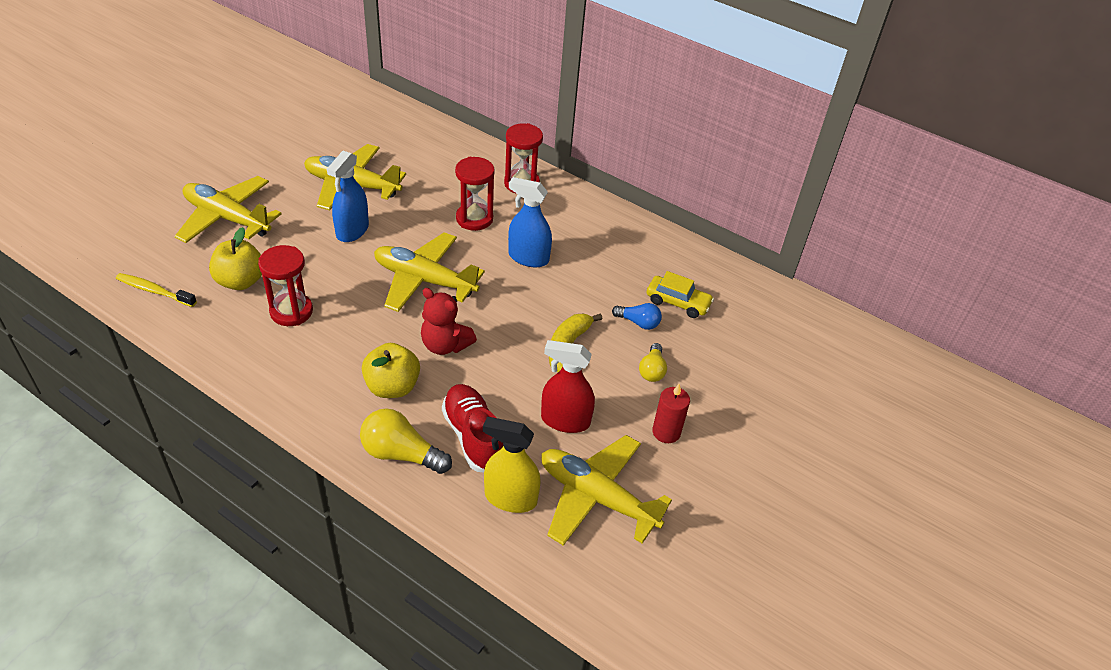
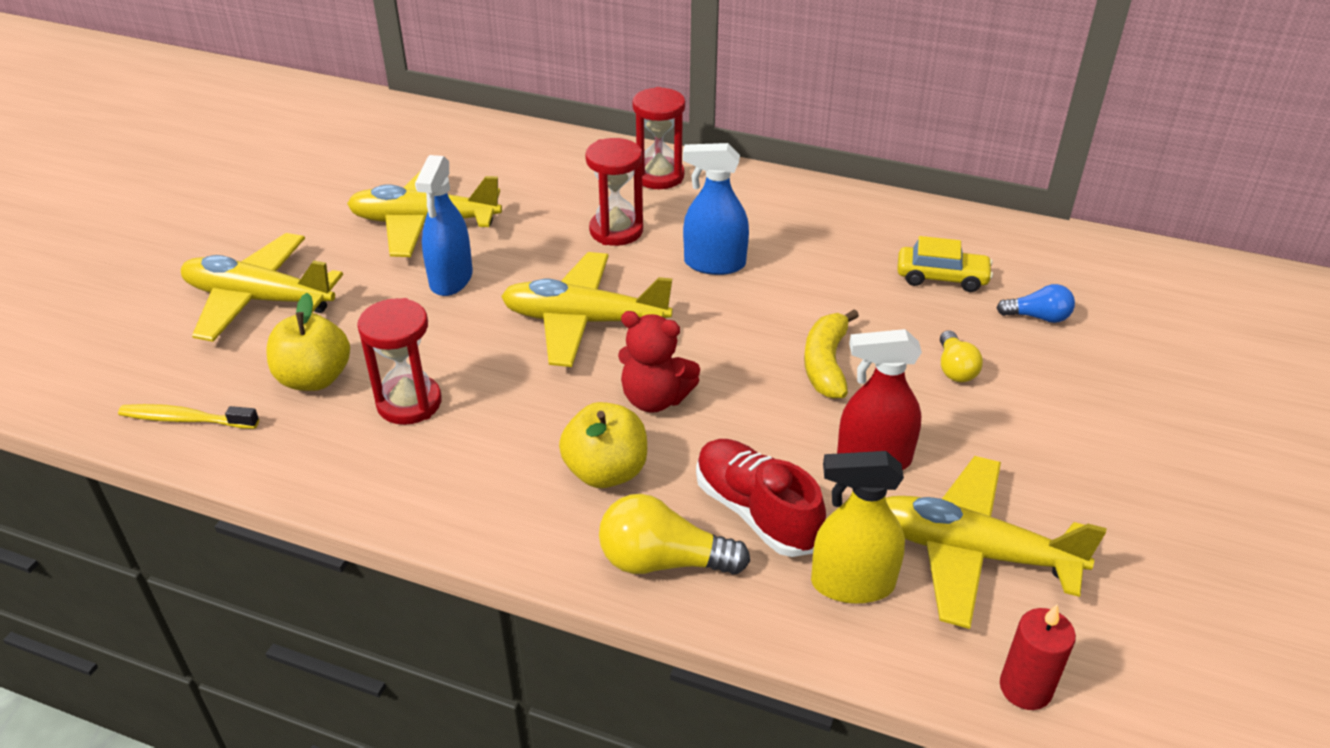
camera: 10 degrees left, 5 degrees down
blue light bulb [612,303,662,330] -> blue light bulb moved to [997,284,1075,323]
red candle [652,384,690,443] -> red candle moved to [1000,604,1076,710]

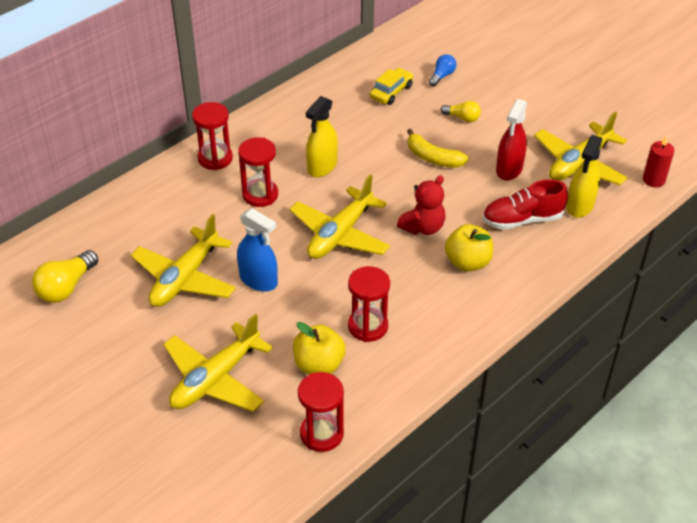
camera: 65 degrees left, 5 degrees up
yellow toothbrush [118,404,259,429] -> red hourglass [298,372,344,452]
yellow light bulb [599,494,750,575] -> yellow light bulb moved to [32,250,98,303]
blue spray bottle [683,143,749,275] -> yellow spray bottle [306,96,338,177]

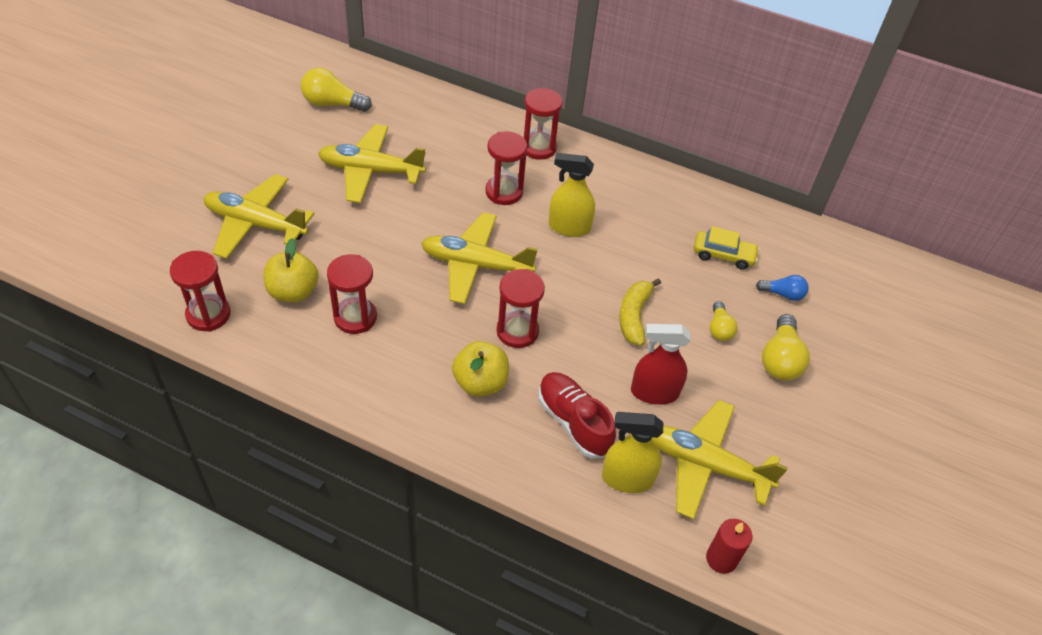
camera: 65 degrees right, 5 degrees up
blue spray bottle [237,208,278,292] -> none
red teddy bear [397,175,445,235] -> red hourglass [496,269,545,348]
none -> yellow light bulb [762,314,810,381]

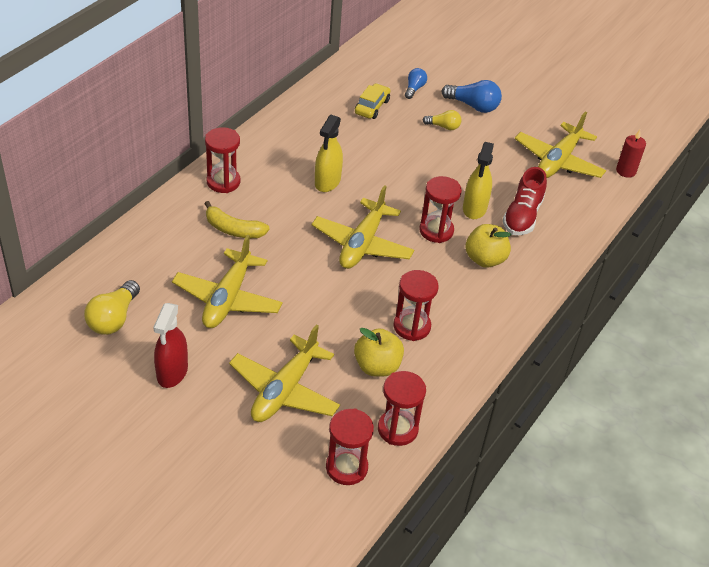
camera: 80 degrees left, 5 degrees down
red hourglass [485,131,527,205] -> red hourglass moved to [326,408,374,485]
red shoe [538,372,616,459] -> red shoe turned 45 degrees counterclockwise [503,167,547,235]
yellow spray bottle [602,412,663,493] -> yellow spray bottle moved to [463,142,494,219]
yellow banana [619,278,661,346] -> yellow banana moved to [204,201,270,238]
red spray bottle [631,324,691,405] -> red spray bottle moved to [153,303,188,388]
yellow light bulb [762,314,810,381] -> blue light bulb [442,80,502,113]

